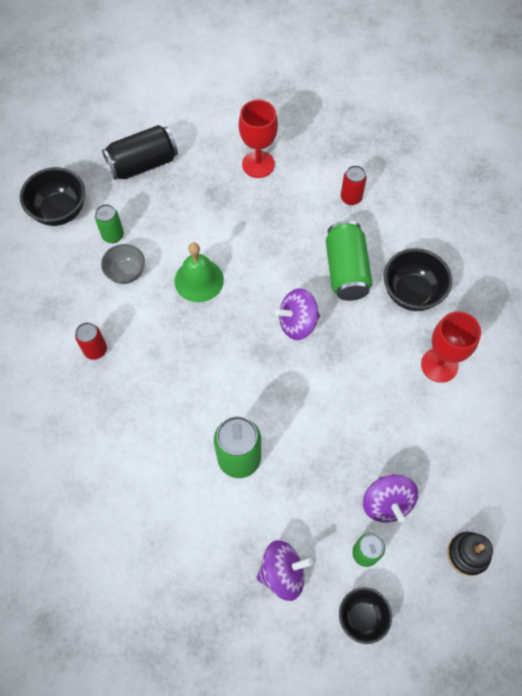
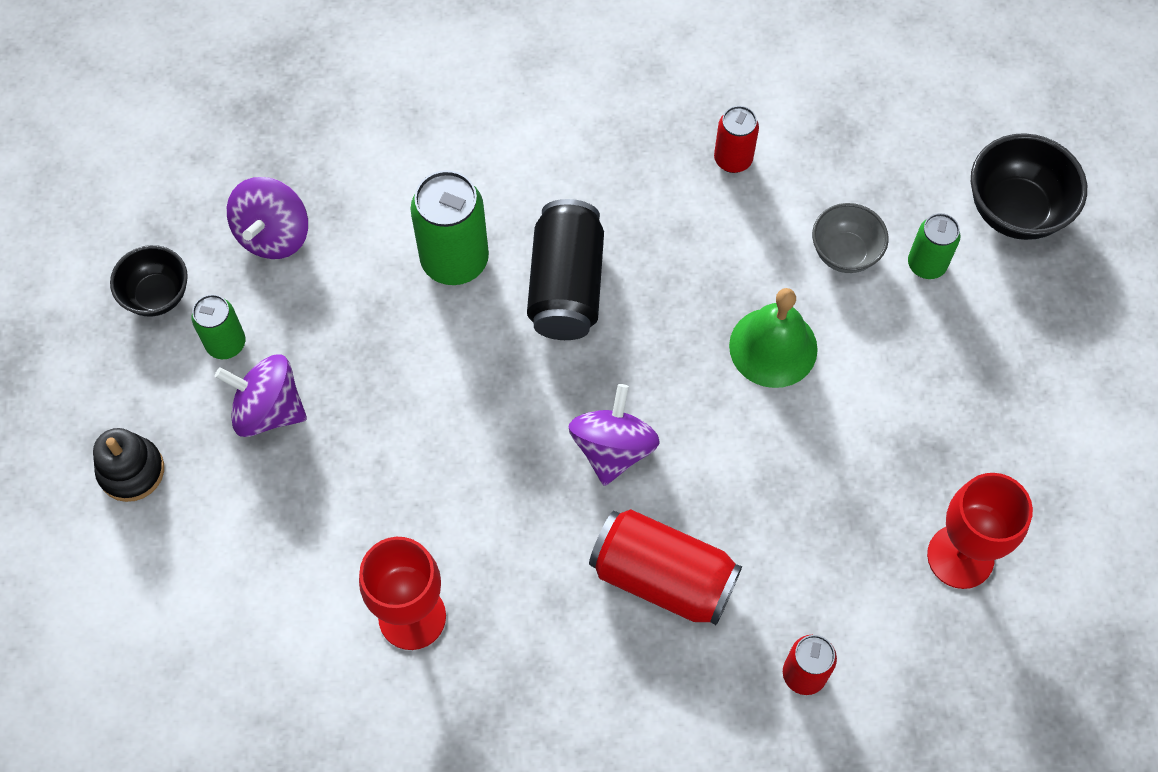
camera: 120 degrees right, 0 degrees up
black can [102,125,178,180] -> black can moved to [527,199,604,340]
green can [326,220,373,301] -> red can [589,509,742,625]
black bowl [383,248,452,311] -> none

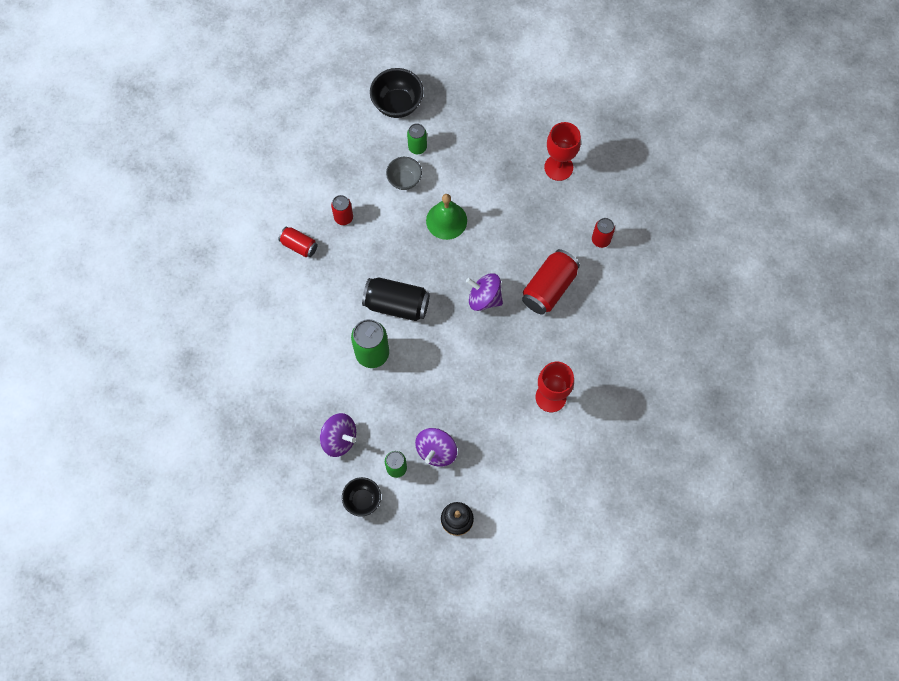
camera: 80 degrees left, 5 degrees up
none -> red can [278,227,318,257]

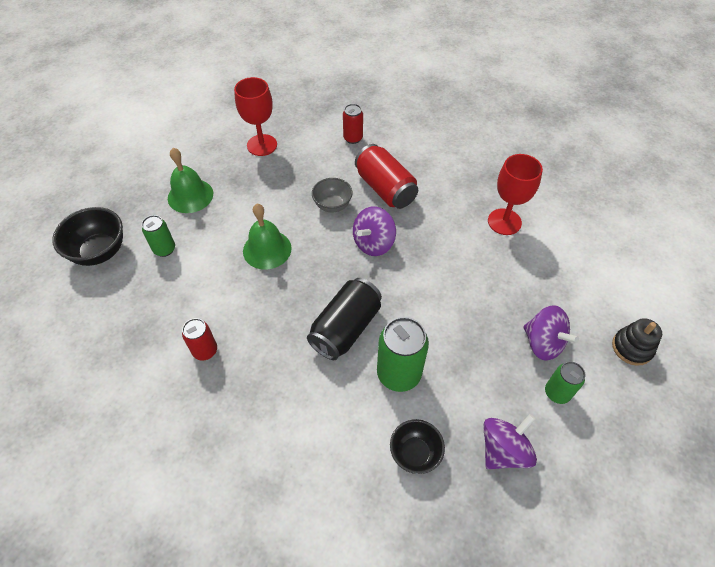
camera: 70 degrees left, 15 degrees down
red can [278,227,318,257] -> none
black bowl [342,477,381,516] -> black bowl moved to [390,419,445,474]
grey bowl [386,157,422,190] -> grey bowl moved to [312,178,353,213]
none -> green bell [168,148,213,213]

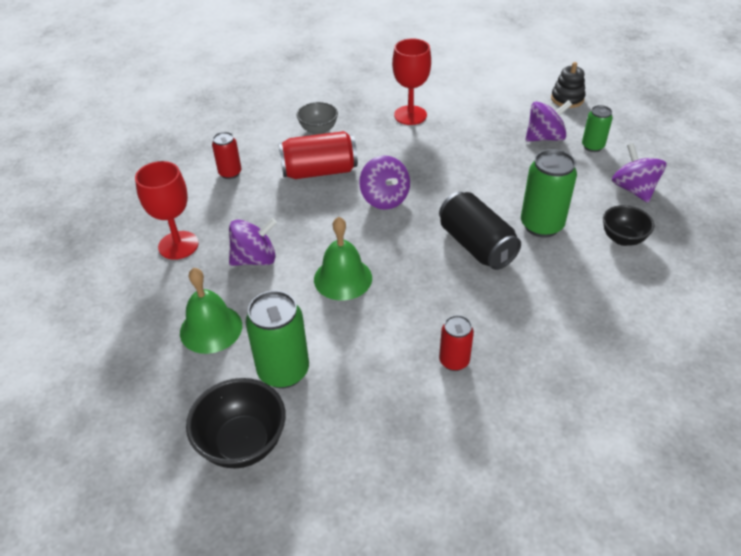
camera: 65 degrees left, 10 degrees down
green can [142,215,175,257] -> green can [245,290,309,388], size x1.70
grey bowl [312,178,353,213] -> grey bowl moved to [297,102,338,135]
none -> purple spinning top [229,218,277,266]

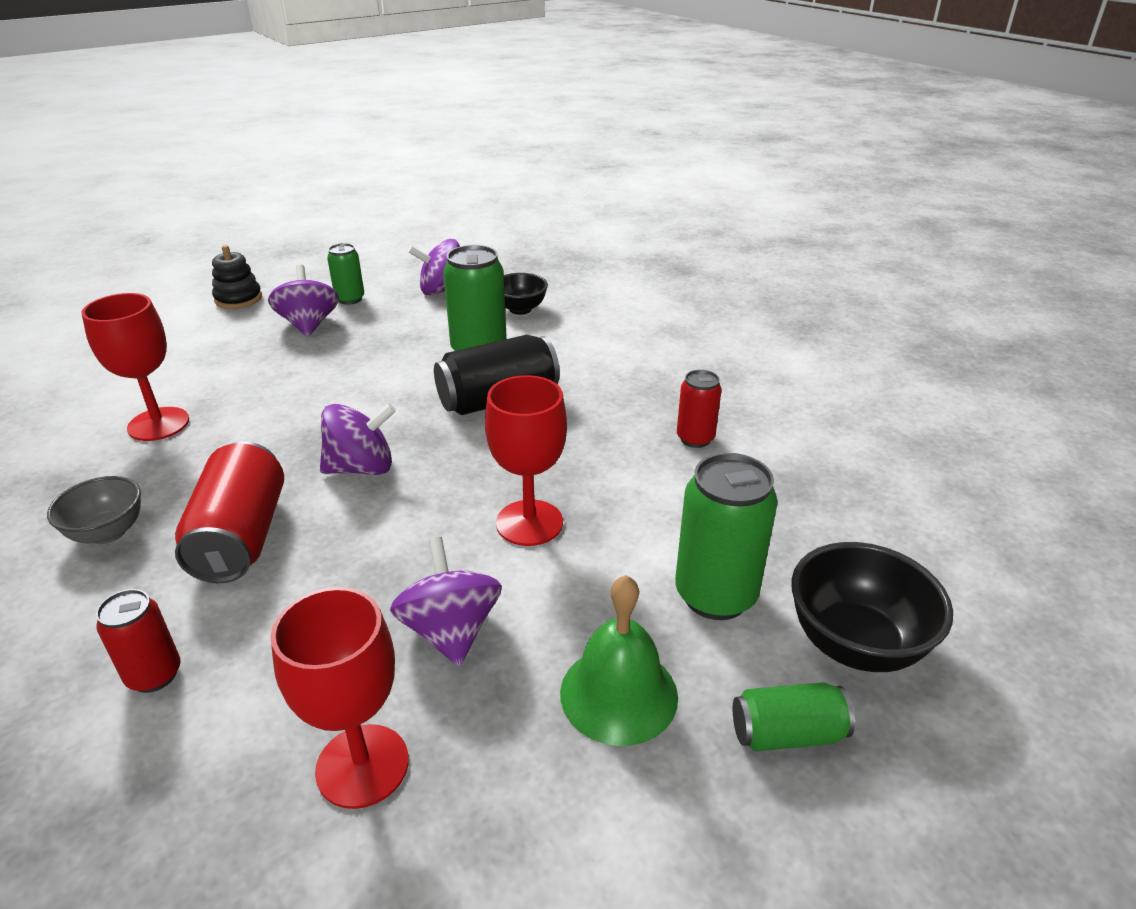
camera: 85 degrees left, 10 degrees down
green bell [314,217,372,301] -> red goblet [485,375,567,546]
none -> green can [733,682,855,751]

